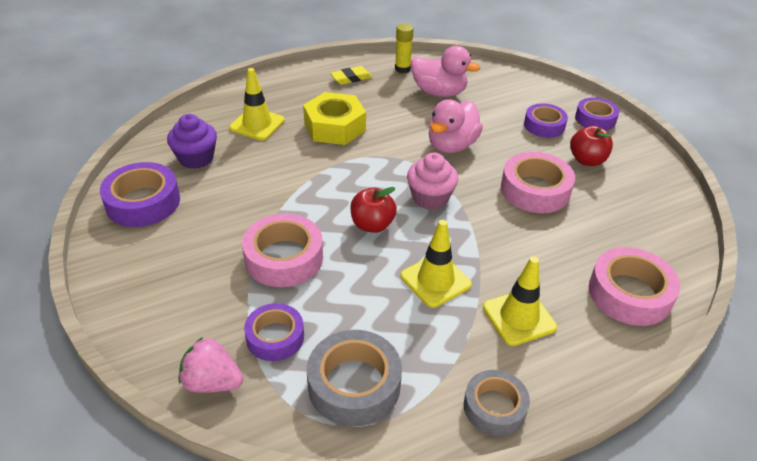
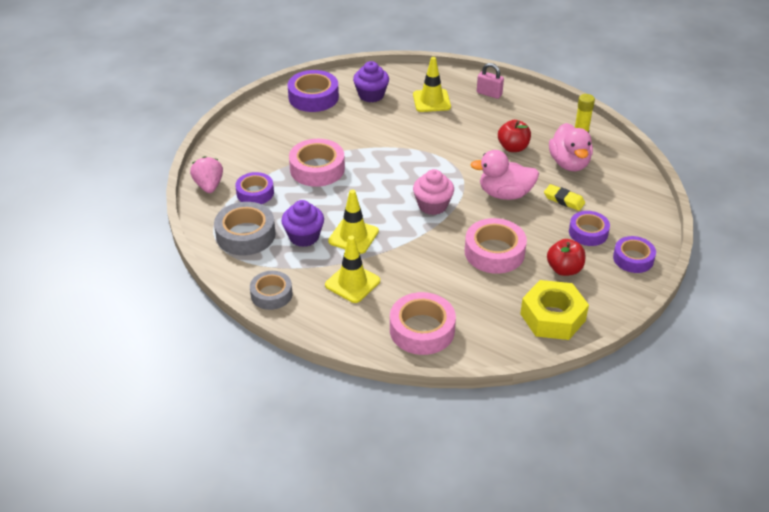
camera: 60 degrees right, 0 degrees up
yellow nut [303,92,366,145] -> yellow nut moved to [520,280,589,340]
yellow eraser [330,66,372,85] -> yellow eraser moved to [544,184,585,211]
red apple [350,187,397,233] -> red apple moved to [498,120,531,152]
none -> purple cupcake [281,200,324,247]
none -> pink padlock [477,63,504,99]

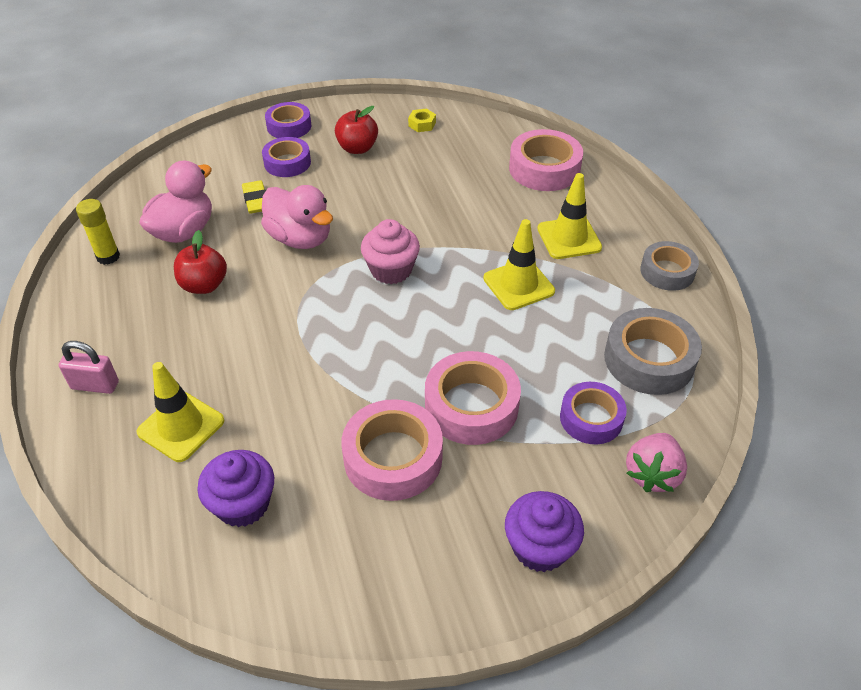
camera: 140 degrees left, 5 degrees up
purple cupcake [281,200,324,247] -> purple cupcake moved to [505,491,584,572]
purple tape [288,70,339,112] -> none
pink tape [465,218,527,274] -> pink tape moved to [341,399,443,501]
pink padlock [477,63,504,99] -> pink padlock turned 60 degrees counterclockwise [59,341,119,394]
yellow nut [520,280,589,340] -> yellow nut [408,109,436,132], size x0.42

